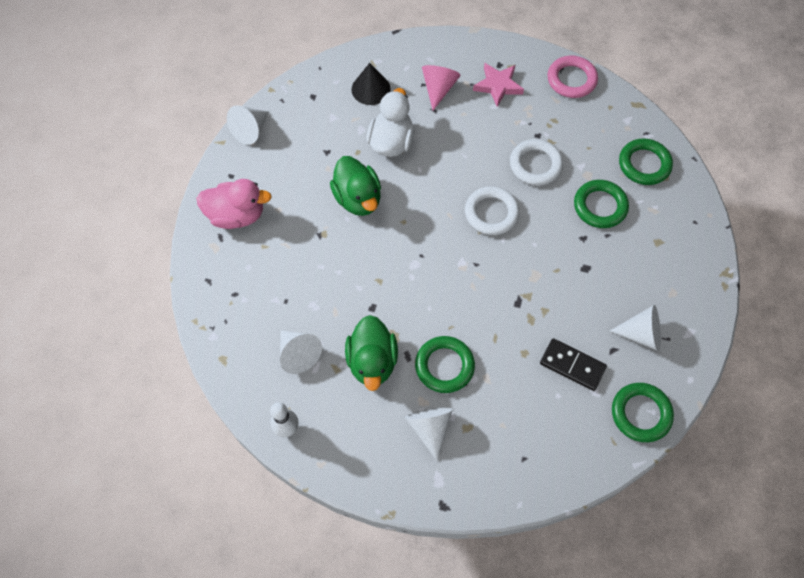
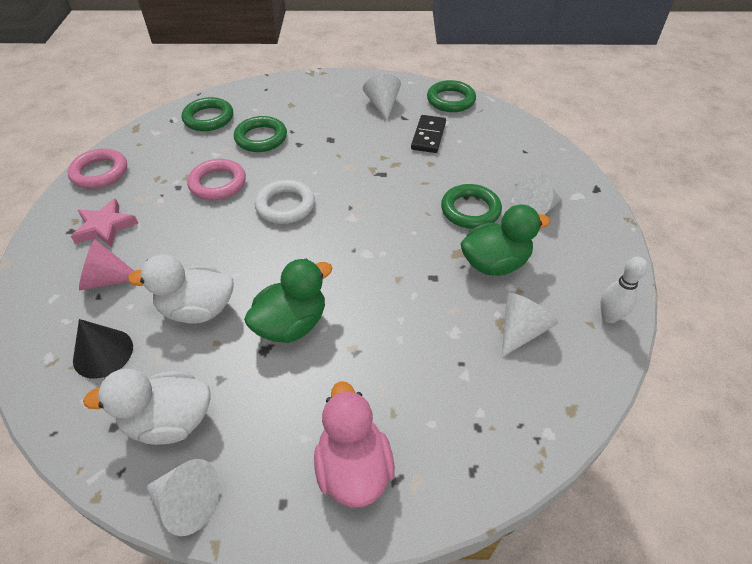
camera: 105 degrees left, 15 degrees down
white ring [510,139,563,186] -> pink ring [187,159,246,200]
none -> white duck [83,369,211,445]

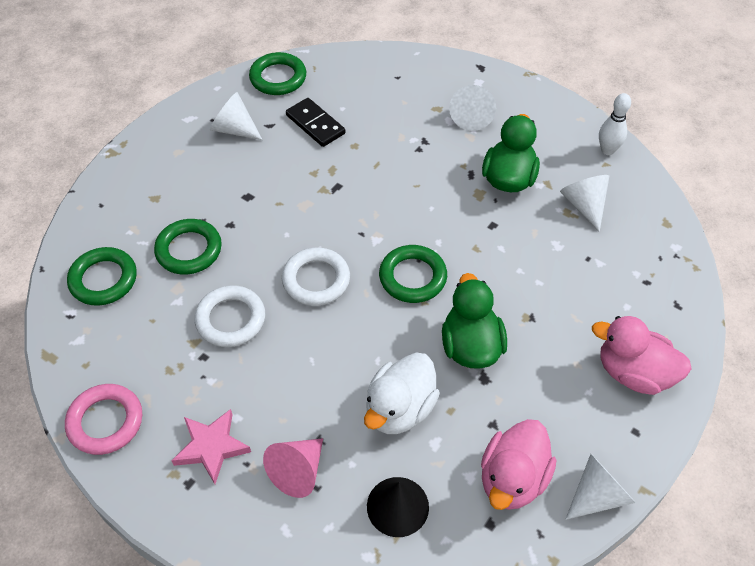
camera: 55 degrees left, 5 degrees up
white duck [83,369,211,445] -> pink duck [481,419,557,510]
pink ring [187,159,246,200] -> white ring [194,285,265,347]
green ring [441,184,502,229] -> green ring moved to [379,245,447,303]

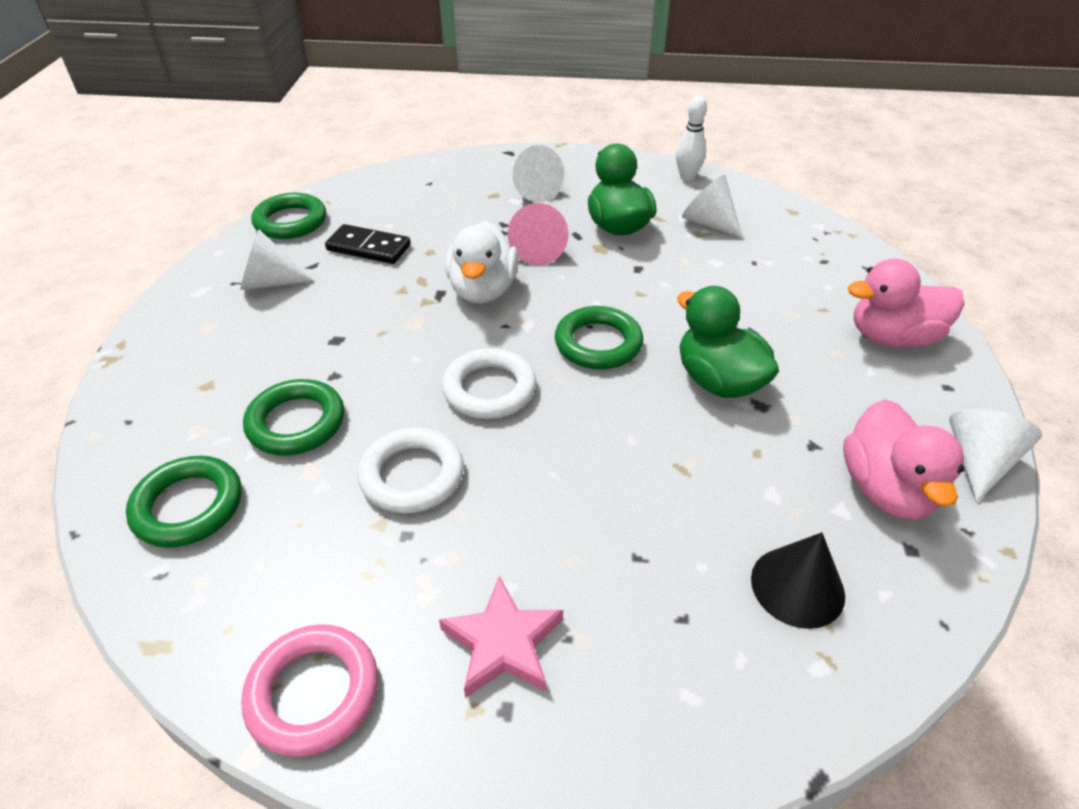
camera: 30 degrees left, 10 degrees down
pink cone [263,438,323,498] -> pink cone moved to [508,203,569,265]
white duck [364,352,440,434] -> white duck moved to [445,221,519,303]

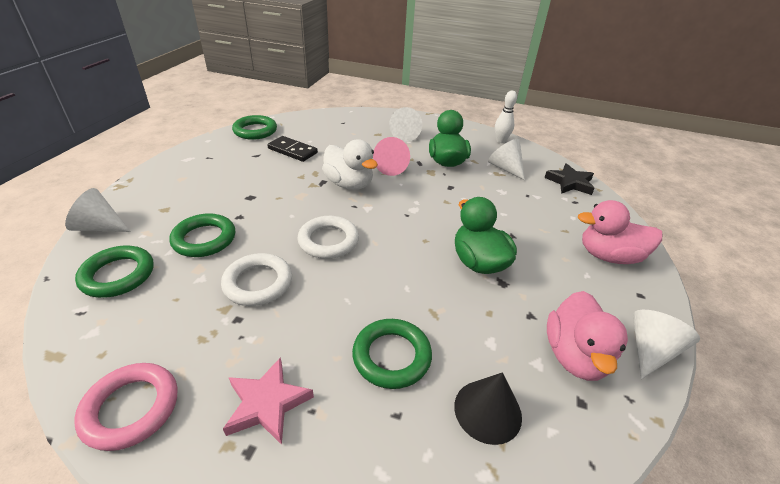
camera: 10 degrees right, 5 degrees down
white cone [240,230,314,290] -> white cone moved to [65,188,131,232]
white duck [445,221,519,303] -> white duck turned 60 degrees counterclockwise [322,139,378,190]
green ring [555,306,643,369] -> green ring moved to [352,319,432,389]
none -> black star [544,163,595,195]

